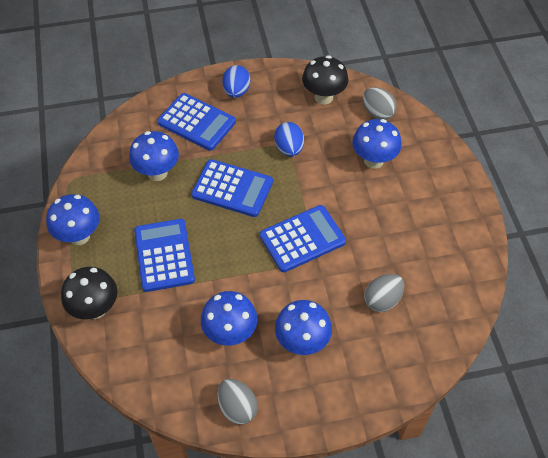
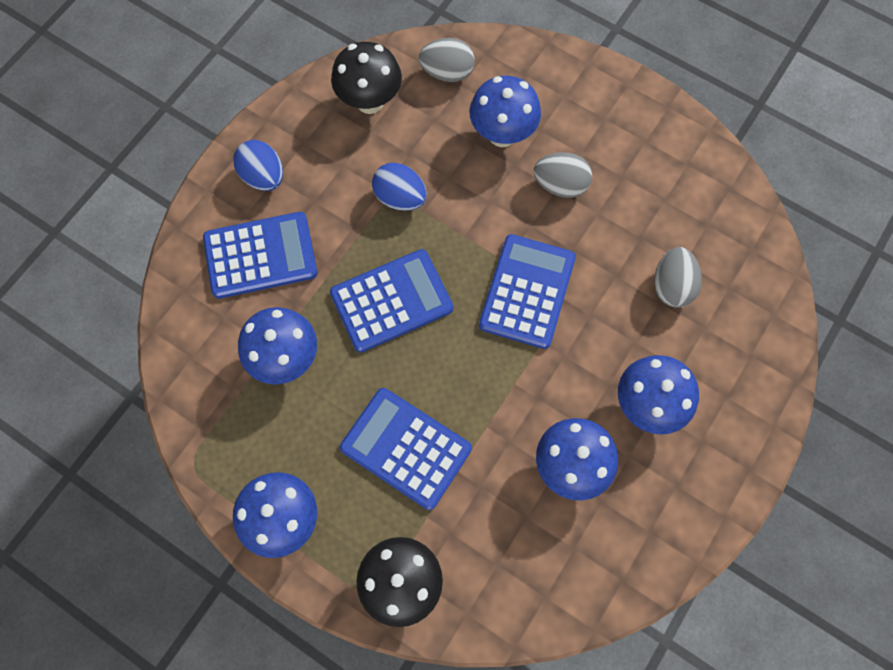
camera: 45 degrees left, 15 degrees up
grey egg [218,379,258,425] -> grey egg moved to [534,152,592,198]

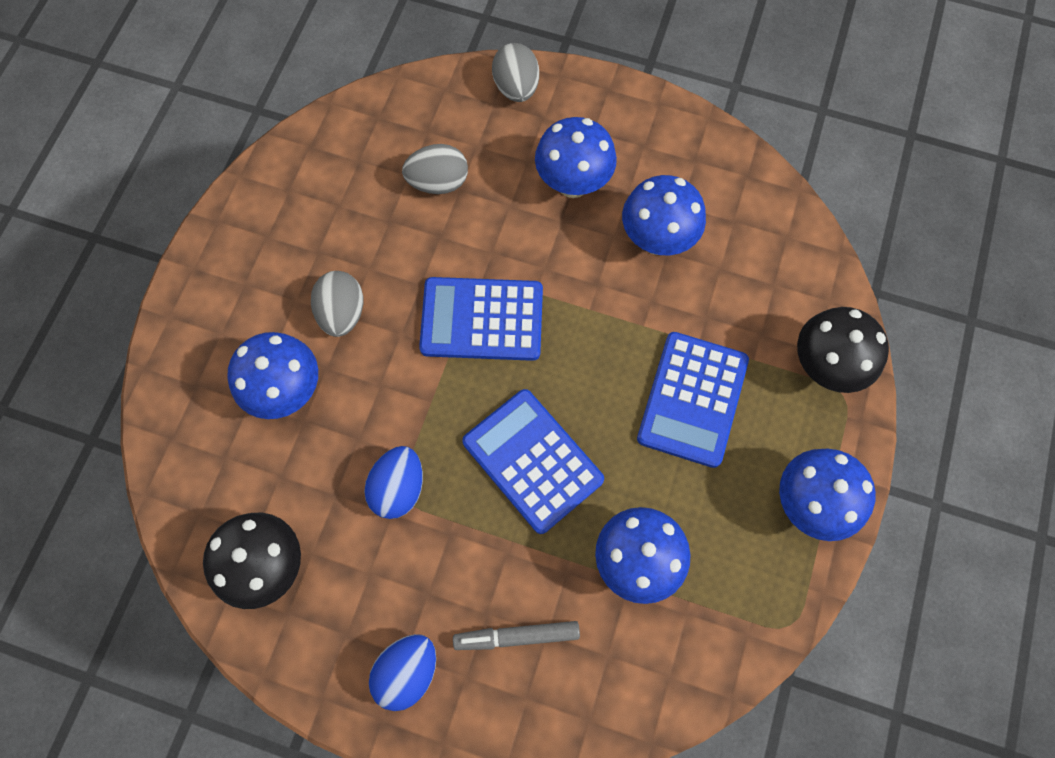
camera: 105 degrees left, 0 degrees up
blue calculator [203,212,317,299] -> grey marker [453,621,580,650]
grey egg [419,38,475,82] -> grey egg moved to [492,43,539,102]

